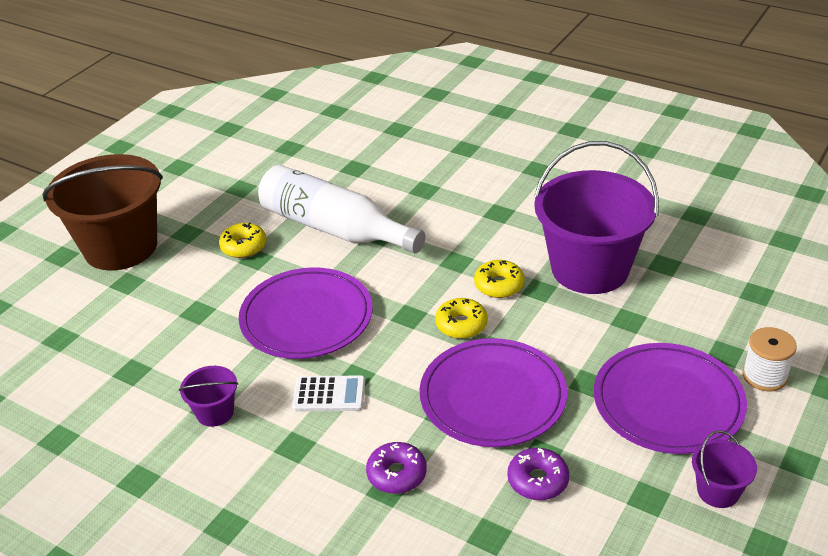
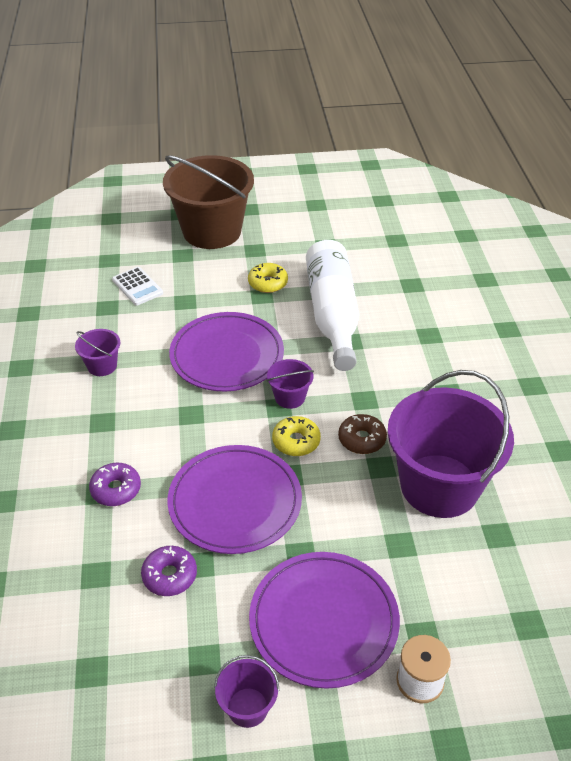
camera: 50 degrees right, 5 degrees up
white calculator [292,375,365,411] -> white calculator moved to [112,267,163,306]
yellow donut [474,260,525,298] -> brown donut [338,414,387,454]
none -> purple bucket [267,359,314,409]

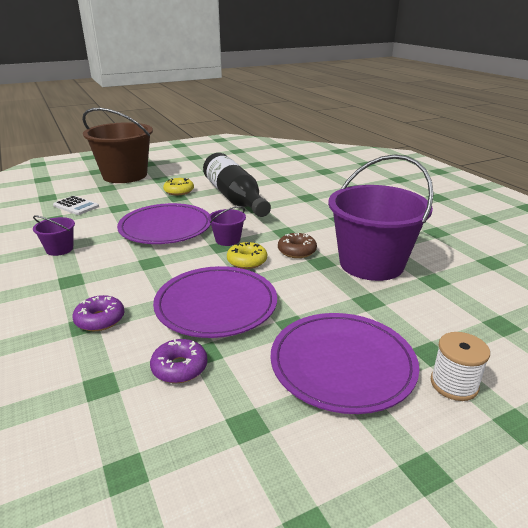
camera: 20 degrees left, 15 degrees down
purple bucket [214,655,279,728] -> none
white bottle [306,240,359,371] -> black bottle [203,153,271,217]

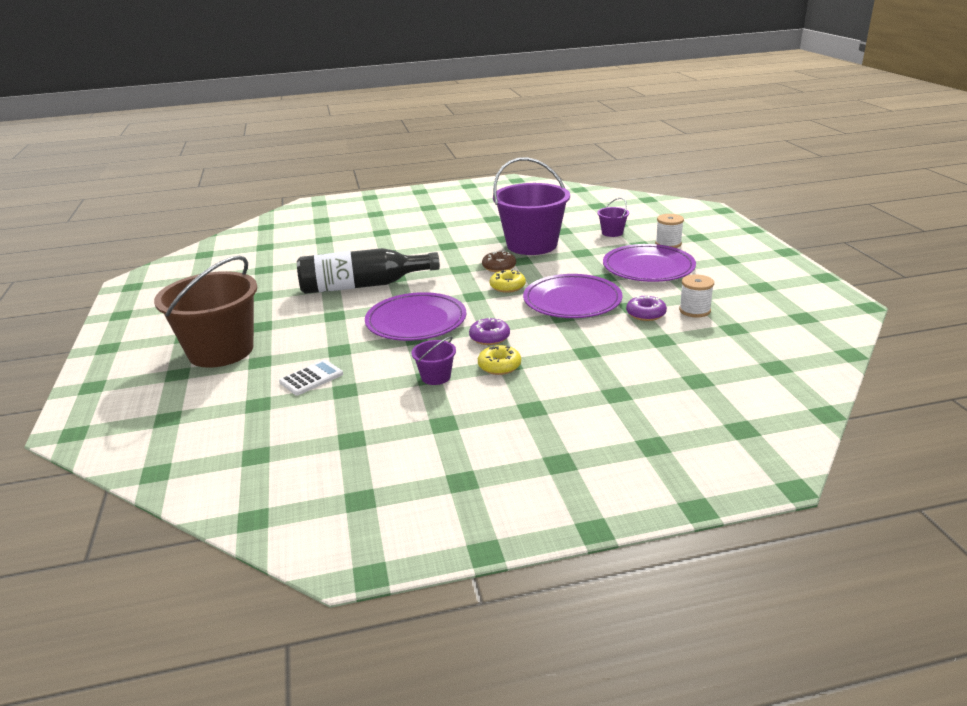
camera: 75 degrees left, 0 degrees up
purple donut [73,295,125,331] -> purple donut moved to [469,317,510,345]
yellow donut [163,178,194,195] -> yellow donut moved to [478,345,521,375]
purple bucket [208,206,246,246] -> purple bucket moved to [597,198,629,237]
none -> white spool [679,274,714,318]

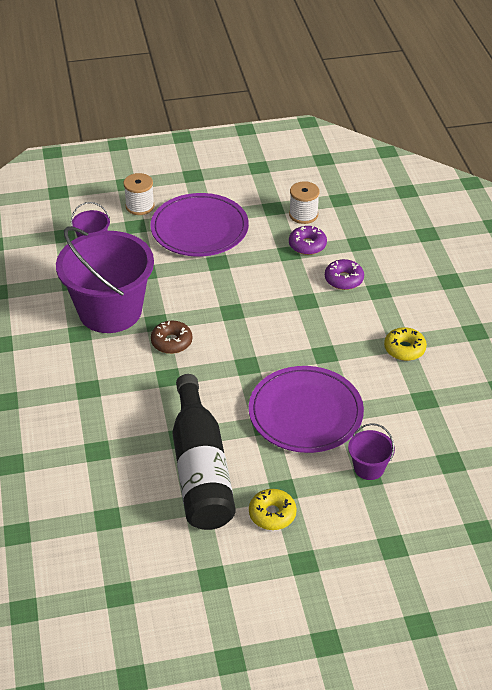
camera: 90 degrees left, 15 degrees up
brown bucket [154,255,257,368] -> none
white calculator [279,360,343,395] -> none
purple bucket [411,336,456,385] -> purple bucket moved to [348,423,395,480]
purple donut [469,317,510,345] -> purple donut moved to [325,259,364,290]
yellow donut [490,270,526,293] -> yellow donut moved to [249,489,297,530]
purple plate [523,274,622,318] -> none

